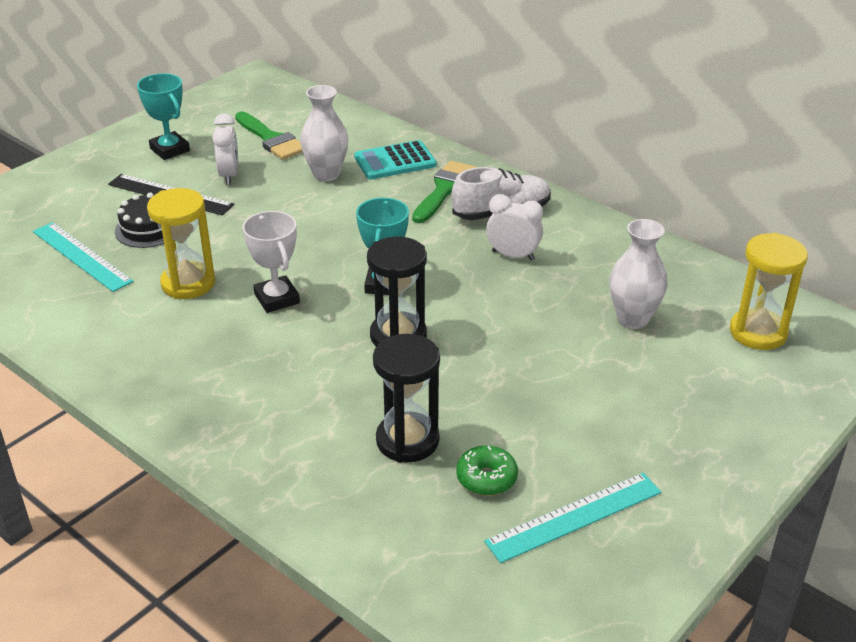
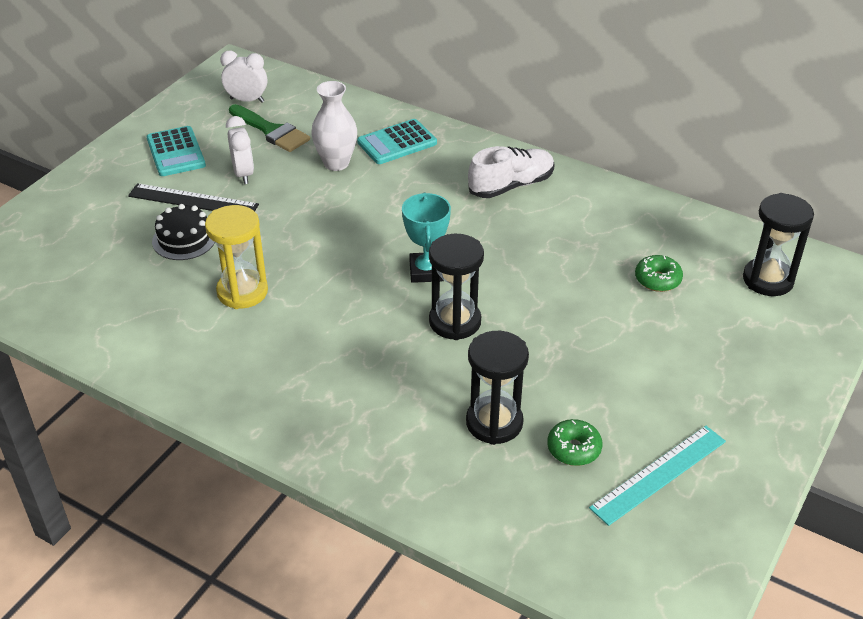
camera: 10 degrees left, 5 degrees up
turquoise ruler [33,222,134,292] -> none
turquoise trophy [137,73,190,160] -> turquoise calculator [146,126,206,176]
white trophy [243,211,300,313] -> none
green brush [412,161,477,223] -> none
white clock [486,194,543,261] -> white clock moved to [220,50,267,103]
white vase [609,219,668,329] -> green donut [635,255,683,292]
yellow hourglass [730,233,808,350] -> black hourglass [743,193,814,296]

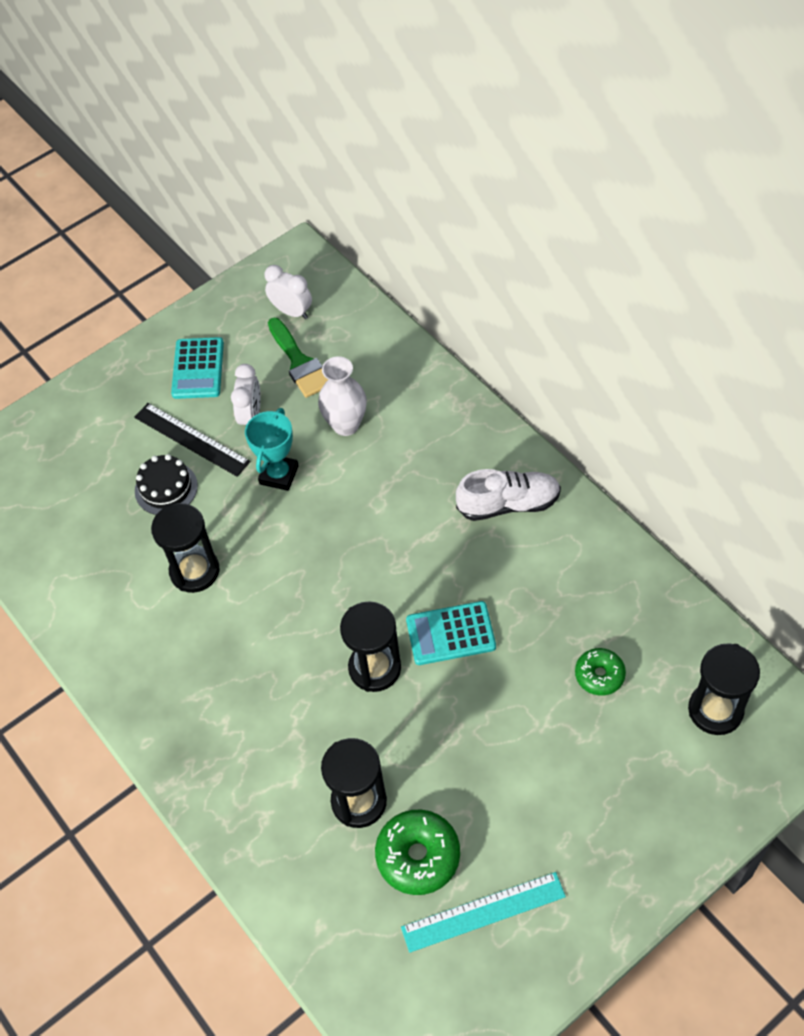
camera: 25 degrees right, 15 degrees up
yellow hourglass [205,205,268,309] -> black hourglass [151,503,220,593]
turquoise calculator [357,119,437,164] -> turquoise calculator moved to [406,601,496,665]
turquoise trophy [402,192,451,283] -> turquoise trophy moved to [245,408,299,491]
green donut [547,419,603,466] -> green donut [375,810,460,895], size x1.59

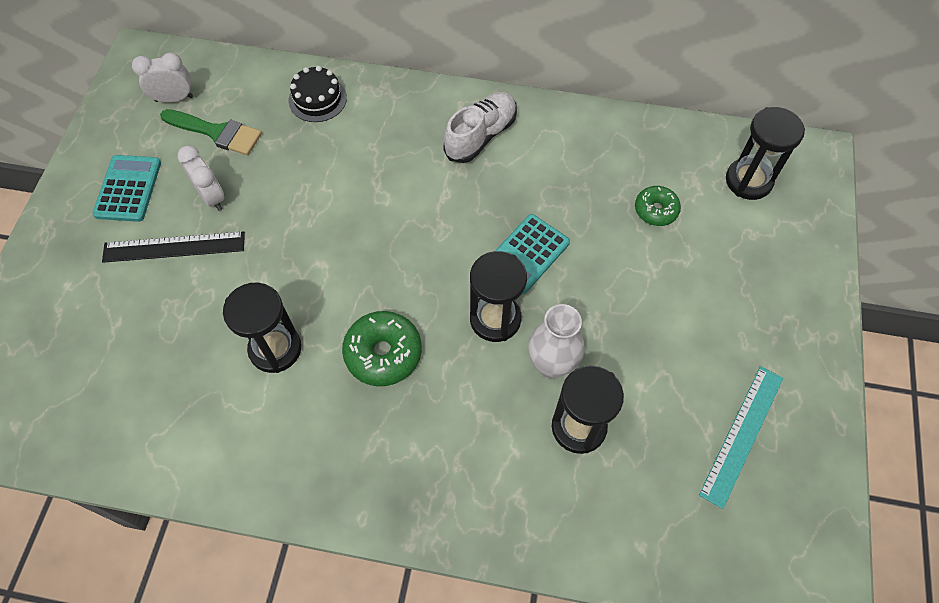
camera: 45 degrees left, 5 degrees up
black cake [135,454,198,515] -> black cake moved to [289,66,347,122]
turquoise calculator [171,337,224,399] -> turquoise calculator turned 135 degrees counterclockwise [92,155,161,222]
turquoise trophy [245,408,299,491] -> none
white vase [318,356,367,436] -> white vase moved to [528,304,584,378]
green donut [375,810,460,895] -> green donut moved to [342,311,422,386]

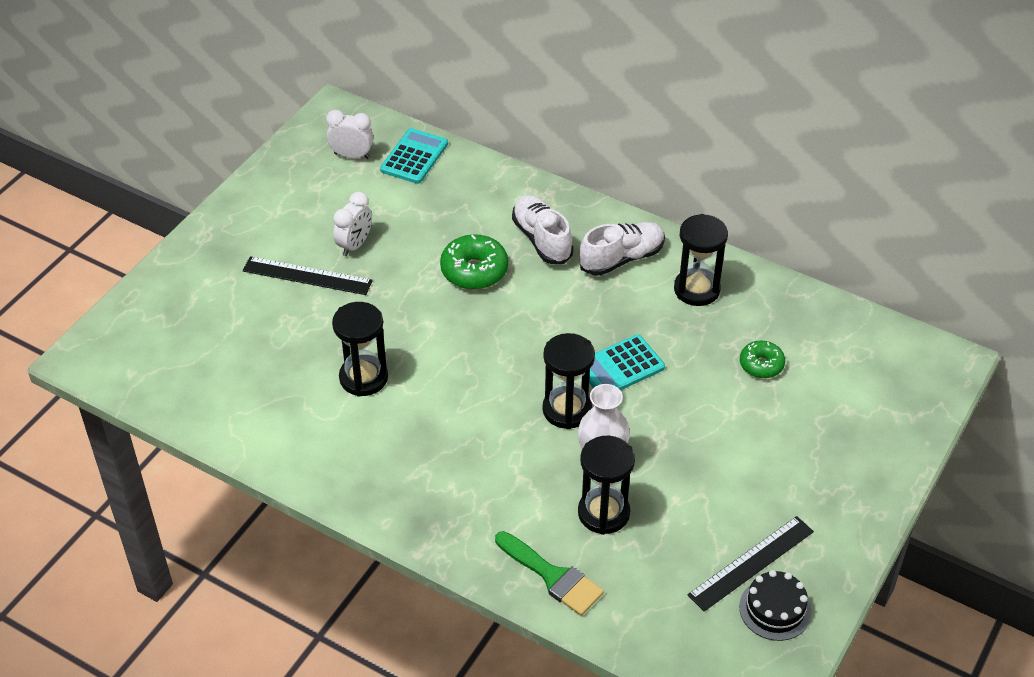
camera: 20 degrees right, 15 degrees down
turquoise calculator [92,155,161,222] -> turquoise calculator moved to [380,128,448,184]
green brush [160,109,262,155] -> green brush moved to [495,531,604,616]
white clock [178,146,225,211] -> white clock turned 45 degrees clockwise [333,192,372,256]
black cake [289,66,347,122] -> black cake moved to [739,570,812,641]
green donut [342,311,422,386] -> green donut moved to [440,234,508,290]
turquoise ruler [699,366,783,509] -> black ruler [688,516,814,611]
black hourglass [726,107,805,200] -> black hourglass moved to [674,214,728,306]
none -> white shoe [512,195,574,264]

